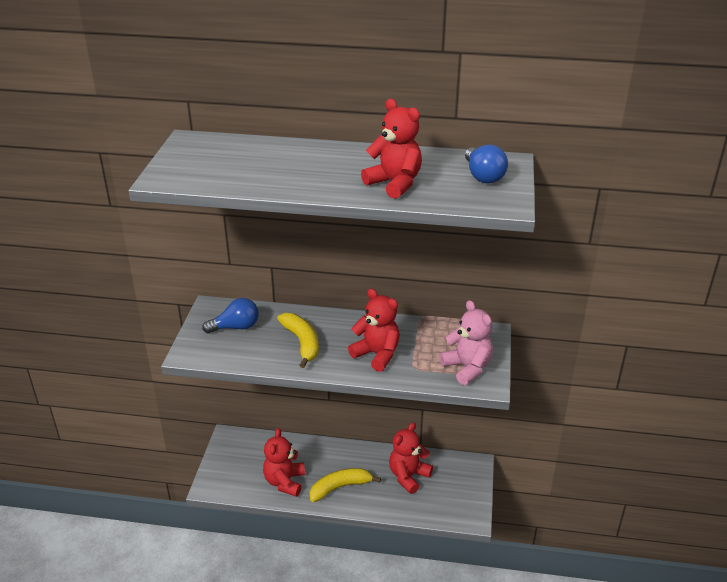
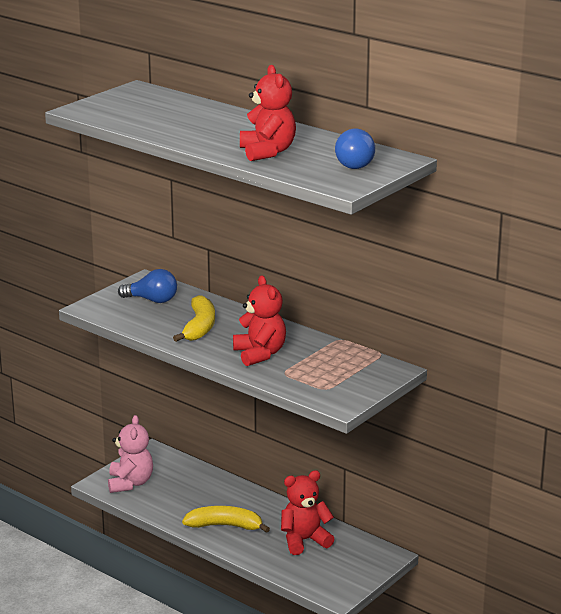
camera: 30 degrees right, 10 degrees down
red teddy bear [263,428,305,497] -> none
pink teddy bear [439,300,493,385] -> pink teddy bear moved to [108,415,153,493]

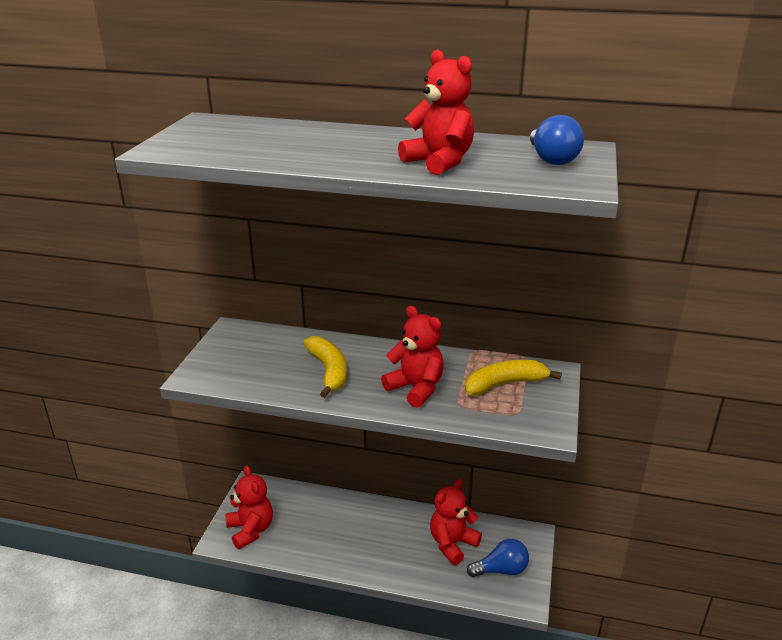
camera: 25 degrees left, 5 degrees up
pink teddy bear [108,415,153,493] -> red teddy bear [226,465,273,549]
blue light bulb [118,269,177,303] -> blue light bulb moved to [467,539,529,577]
yellow banana [182,506,270,533] -> yellow banana moved to [465,360,562,395]

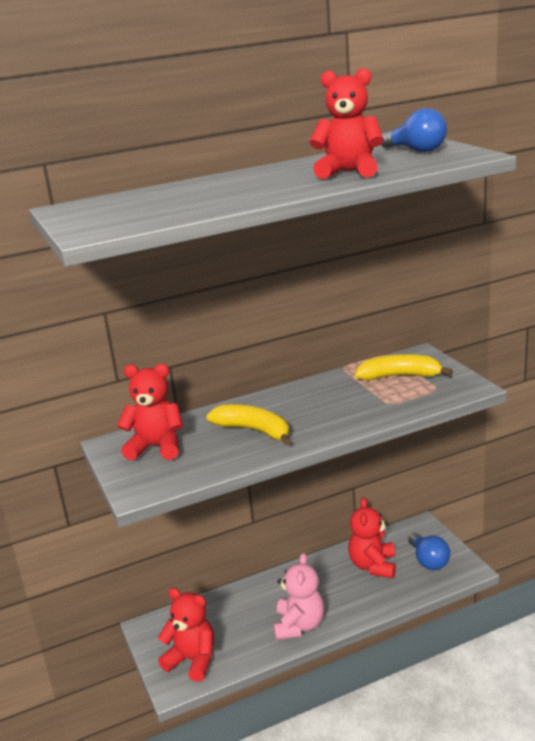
camera: 35 degrees left, 5 degrees down
red teddy bear [381,306,444,408] -> red teddy bear moved to [117,364,183,461]
yellow banana [465,360,562,395] -> yellow banana turned 60 degrees clockwise [355,354,453,380]
blue light bulb [467,539,529,577] -> blue light bulb turned 120 degrees clockwise [408,533,450,570]
none -> pink teddy bear [274,553,324,640]

